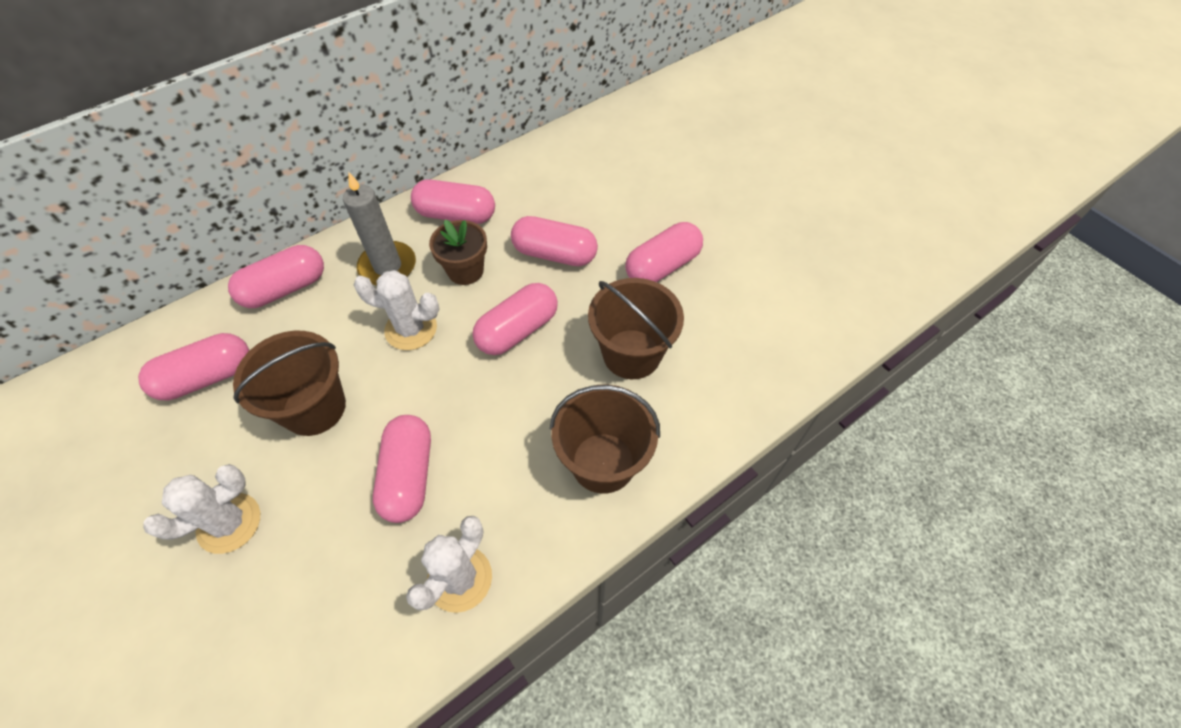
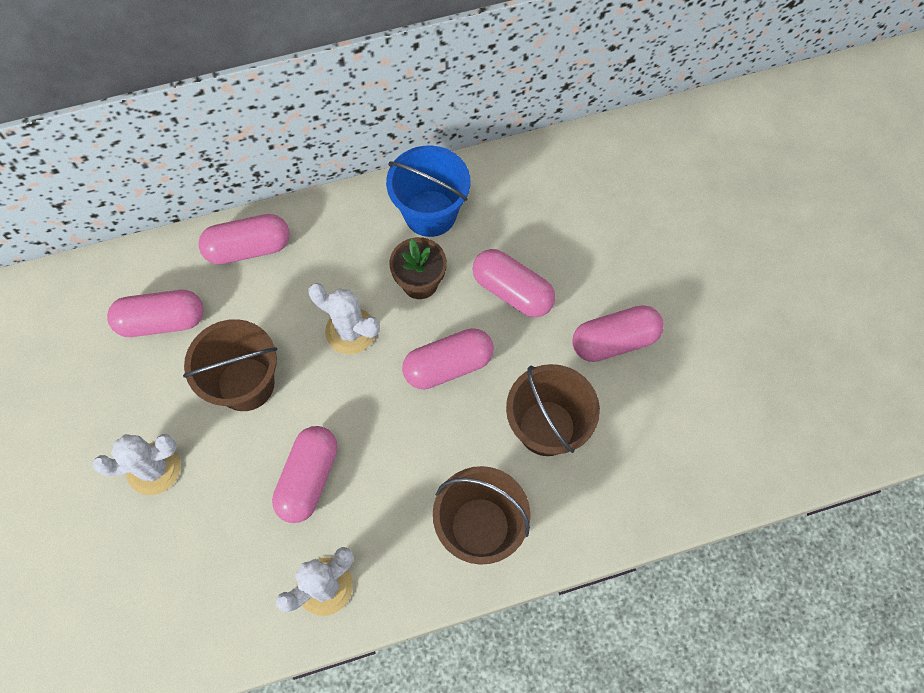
camera: 20 degrees right, 10 degrees up
grey candle [343,173,416,285] -> none
pink capsule [411,179,495,224] -> blue bucket [386,146,470,237]

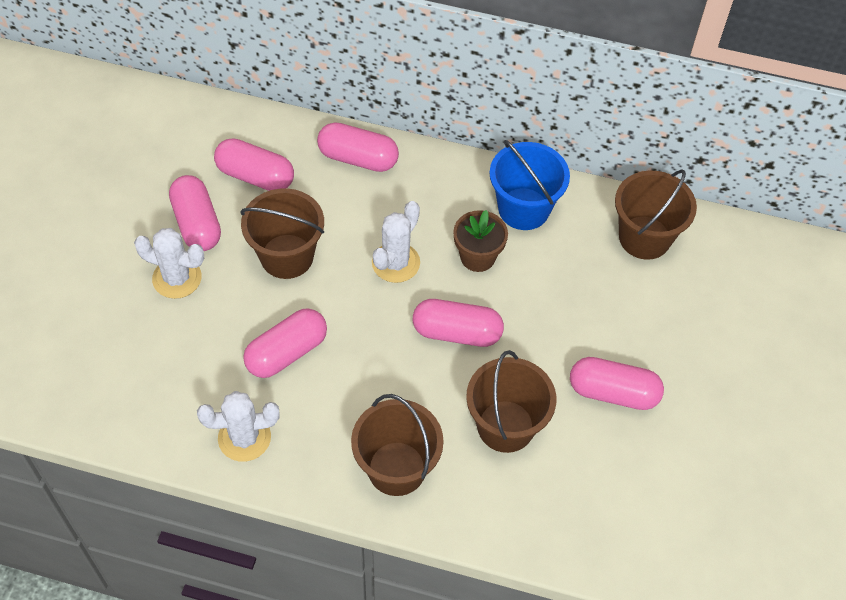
camera: 30 degrees right, 10 degrees down
white cactus [308,283,380,354] -> white cactus turned 60 degrees clockwise [372,201,420,283]
pink capsule [472,249,555,317] -> pink capsule moved to [169,175,221,251]
none -> brown bucket [615,169,697,260]

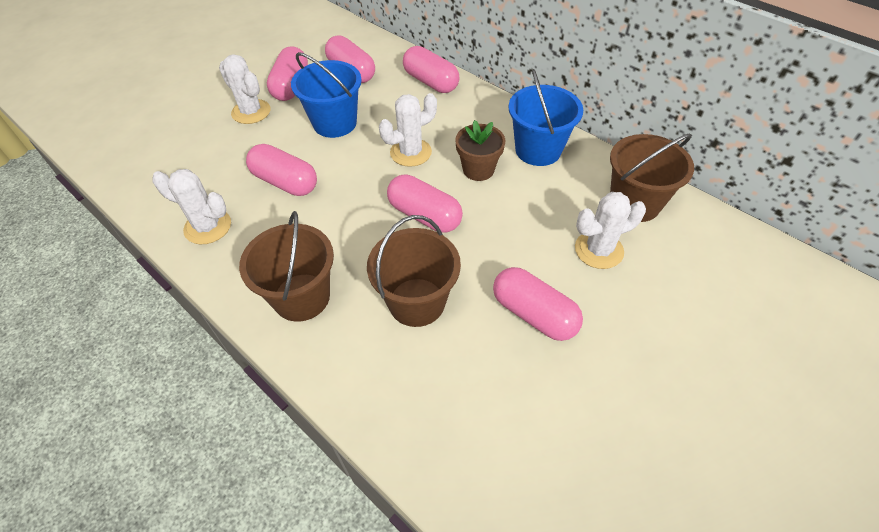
camera: 30 degrees right, 5 degrees down
brown bucket [240,188,324,279] -> blue bucket [291,52,362,138]
pink capsule [243,308,327,378] -> pink capsule turned 45 degrees clockwise [246,144,317,196]
none -> white cactus [575,192,646,269]

